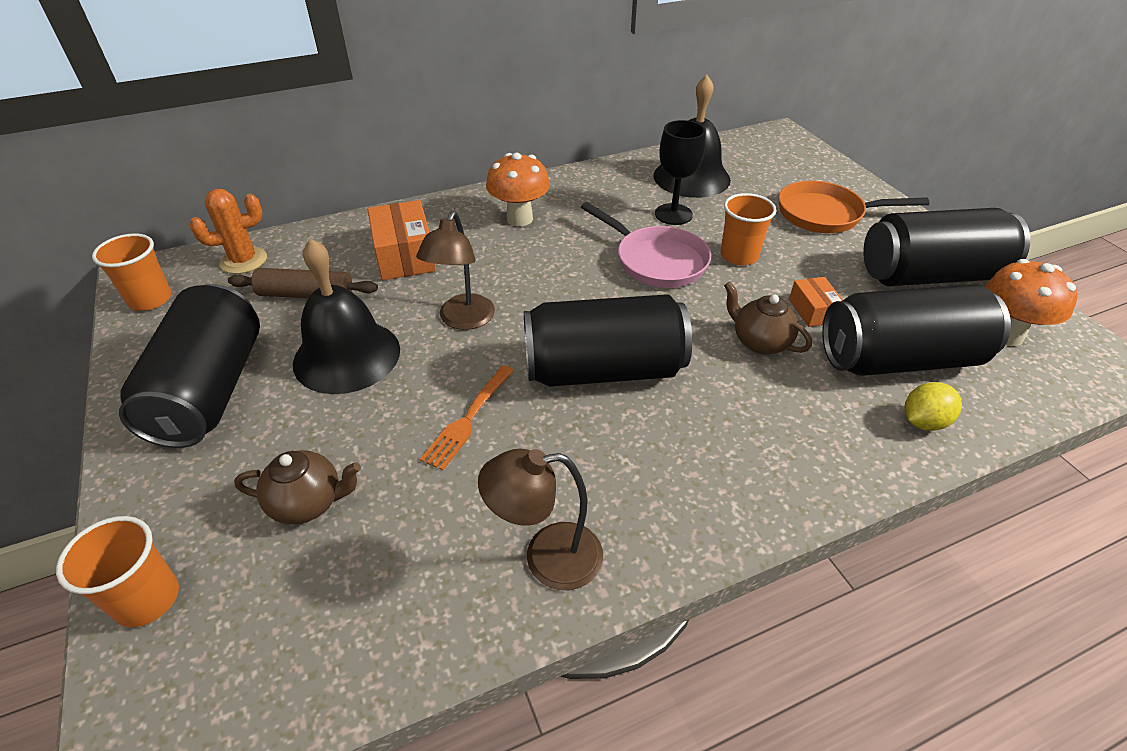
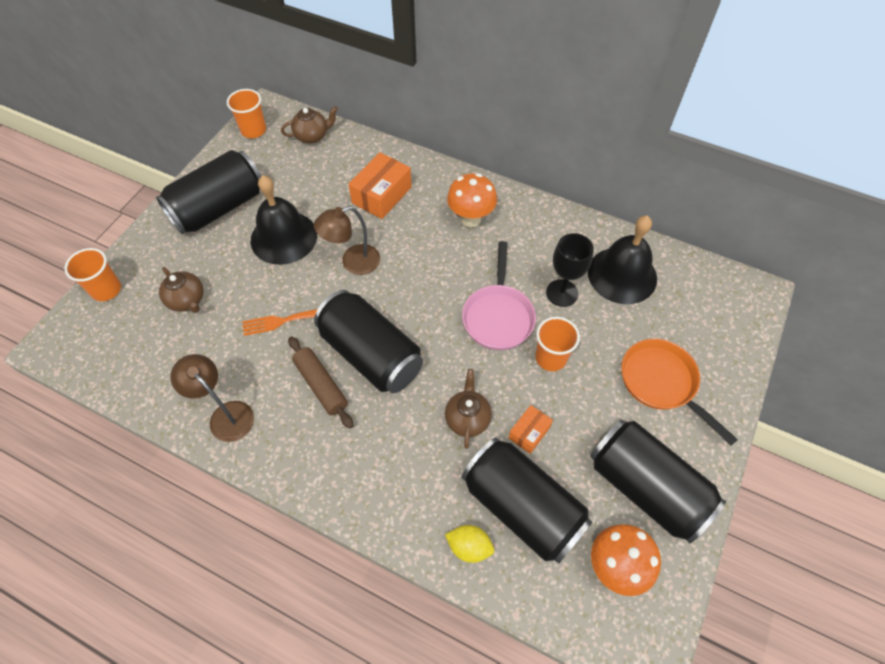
camera: 50 degrees right, 15 degrees up
orange cactus [190,189,267,274] -> brown teapot [281,106,338,144]
brown rolling pin [228,268,378,298] -> brown rolling pin moved to [288,336,353,429]

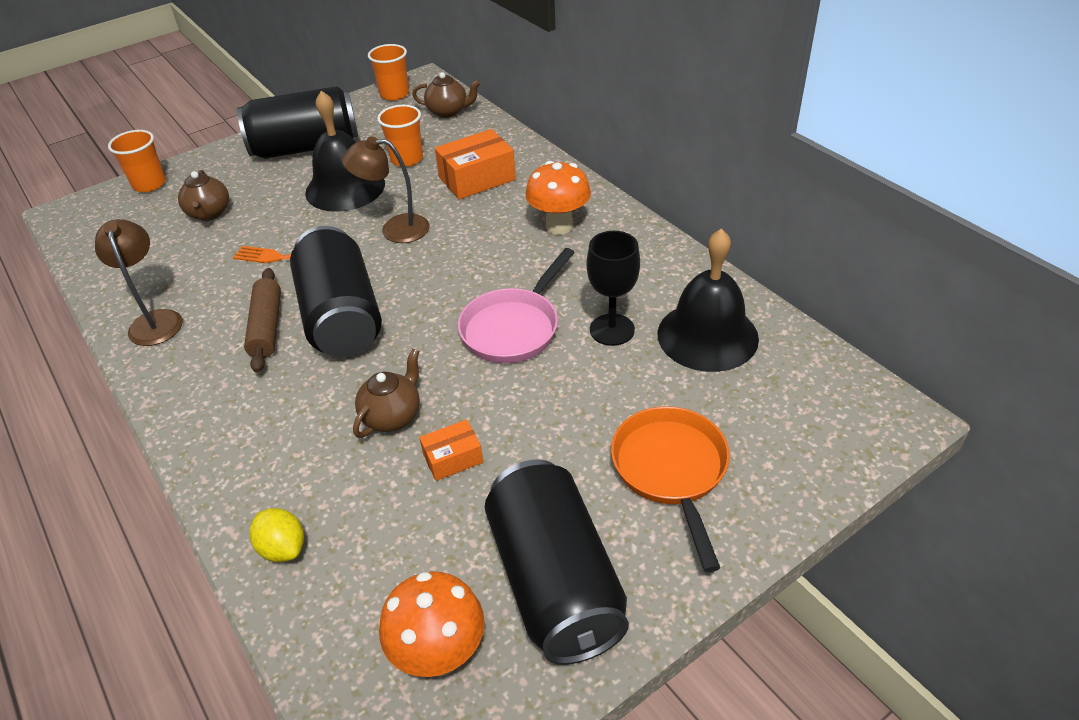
camera: 30 degrees right, 15 degrees down
black can [462,437,593,563] -> none
orange cup [535,317,580,371] -> orange cup moved to [377,105,423,167]

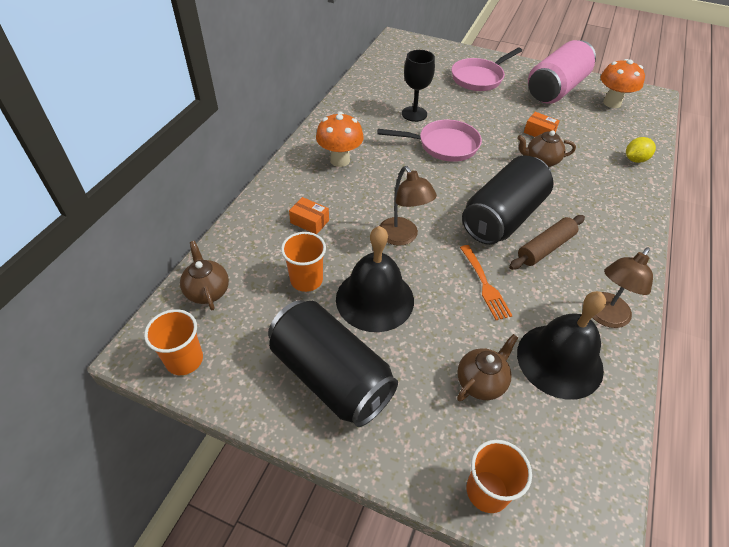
camera: 125 degrees left, 5 degrees up
yellow lemon [249,508,304,562] -> yellow lemon turned 45 degrees clockwise [626,137,656,163]
orange box [435,129,516,200] -> orange box [289,197,329,234], size x0.57
black can [485,459,629,665] -> pink can [528,40,596,104]
orange pan [611,406,730,572] -> pink pan [451,48,522,91]
black bell [657,228,759,372] -> black bell moved to [517,291,606,400]

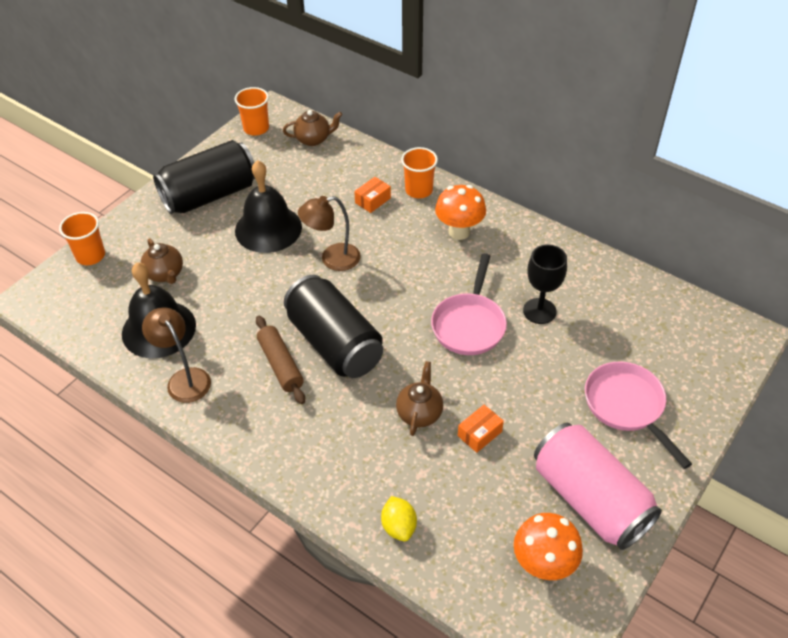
camera: 105 degrees right, 0 degrees up
orange cup [281,232,326,292] -> orange cup moved to [401,147,438,198]
orange fork [460,245,513,320] -> none

